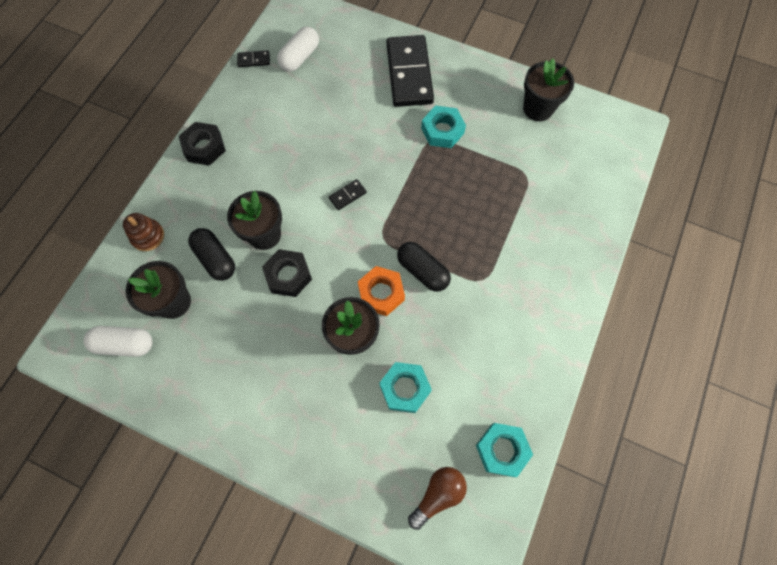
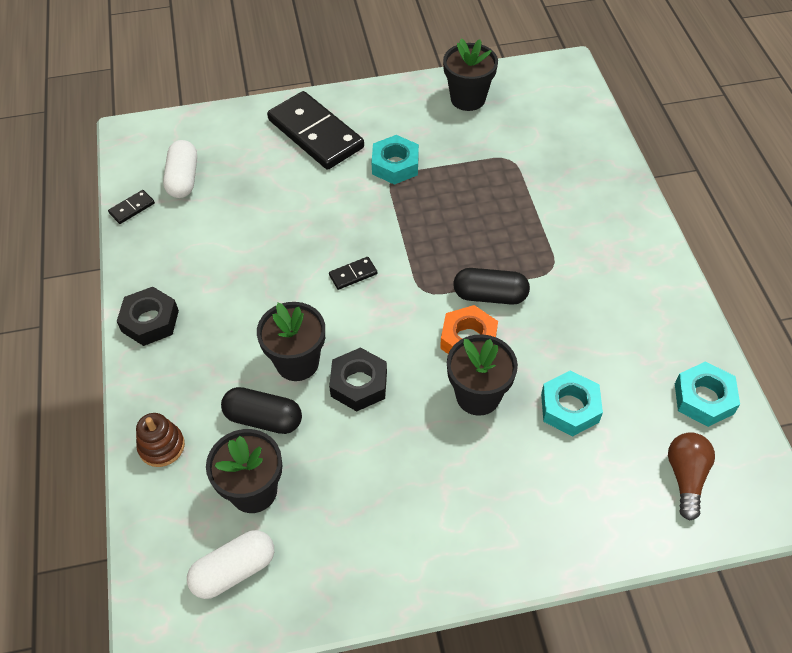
camera: 35 degrees left, 15 degrees down
black domino [329,179,367,210] -> black domino turned 45 degrees clockwise [329,257,377,290]

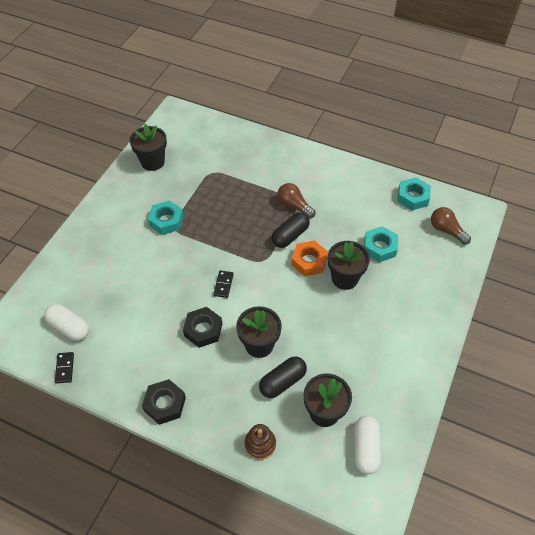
camera: 55 degrees left, 0 degrees up
black domino [267,91,364,170] -> none
black nut [329,347,387,411] -> black nut moved to [183,307,222,348]
none -> brown light bulb [277,183,316,218]

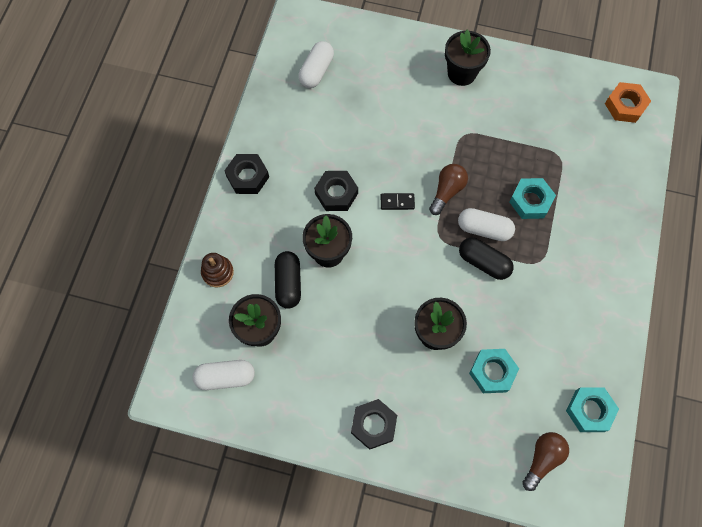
camera: 80 degrees right, 15 degrees up
black domino [55,352,74,384] -> none
black flower pot [130,124,167,171] -> black flower pot moved to [445,30,491,86]
turquoise nut [148,200,184,235] -> turquoise nut moved to [509,178,556,219]
black capsule [259,356,307,398] -> black capsule turned 45 degrees clockwise [275,251,301,309]
brown light bulb [277,183,316,218] -> brown light bulb moved to [429,164,468,215]
orange nut [291,241,328,276] -> orange nut moved to [605,82,651,123]
none -> black nut [351,399,397,450]
none -> white capsule [458,208,515,241]

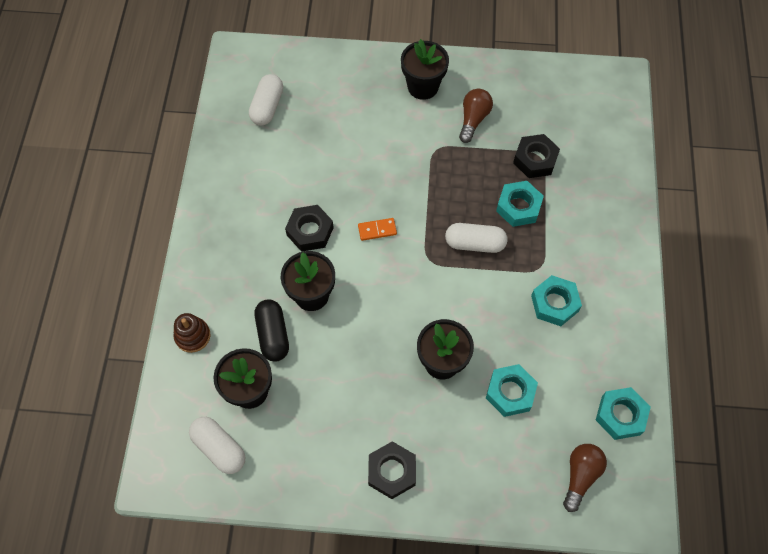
camera: 10 degrees left, 5 degrees down
white capsule [193,360,255,390] -> white capsule turned 60 degrees clockwise [189,417,245,474]
black nut [224,154,269,194] -> black nut moved to [513,134,560,178]
black domino [381,193,415,210] -> orange domino [358,218,397,241]
brown light bulb [429,164,468,215] -> brown light bulb moved to [459,89,493,143]
black capsule [459,238,514,280] -> none
orange nut [605,82,651,123] -> none
none -> turquoise nut [531,275,582,326]

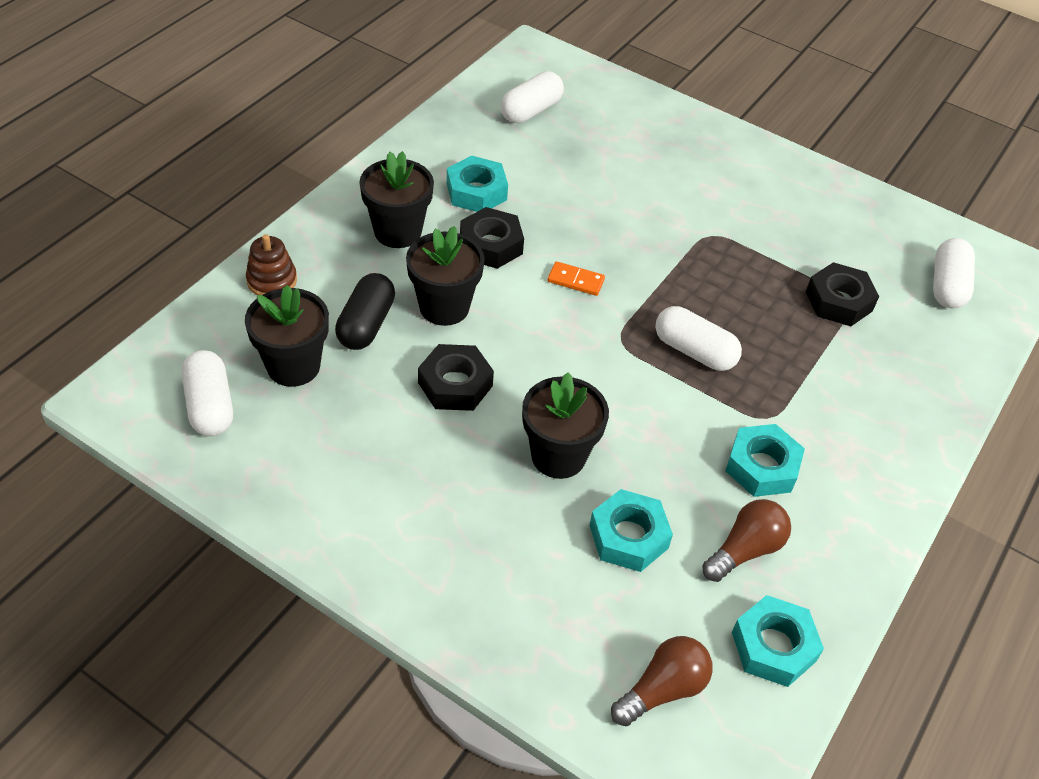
camera: 25 degrees right, 15 degrees down
black nut [368,441,416,499] -> black nut moved to [418,344,494,411]
black flower pot [401,39,449,100] -> black flower pot moved to [359,151,434,248]
brown light bulb [459,89,493,143] -> brown light bulb moved to [702,499,791,582]
turquoise nut [496,181,544,227] -> turquoise nut moved to [447,155,508,212]
none -> white capsule [933,238,975,308]

